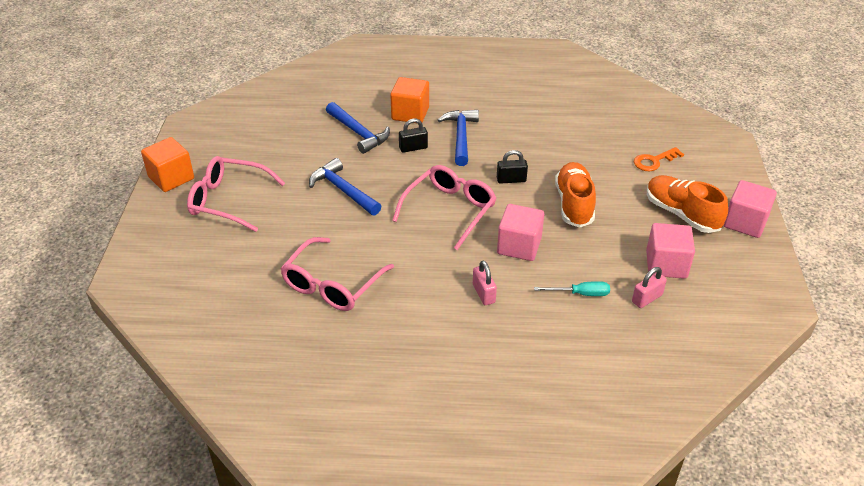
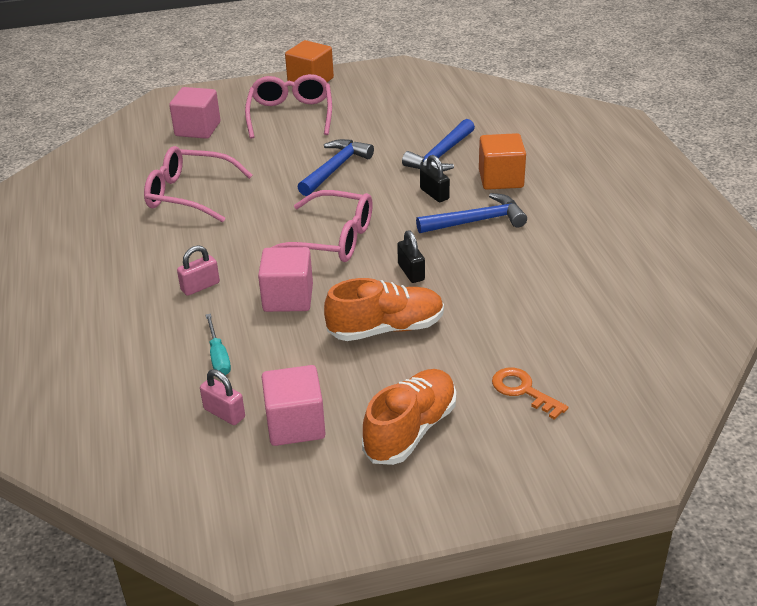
camera: 75 degrees right, 5 degrees down
pink cube [724,180,777,238] -> pink cube moved to [169,87,220,139]

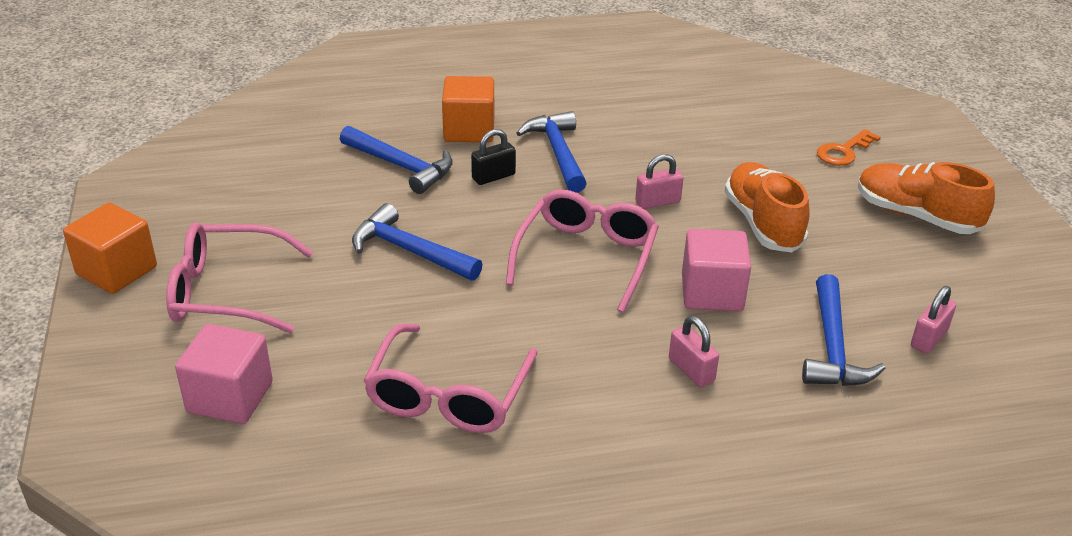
camera: 90 degrees left, 0 degrees up
turquoise screwdriver [206,314,231,375] -> blue hammer [802,274,885,386]
pink cube [262,365,326,446] -> none
black padlock [397,230,425,283] -> pink padlock [635,154,684,209]

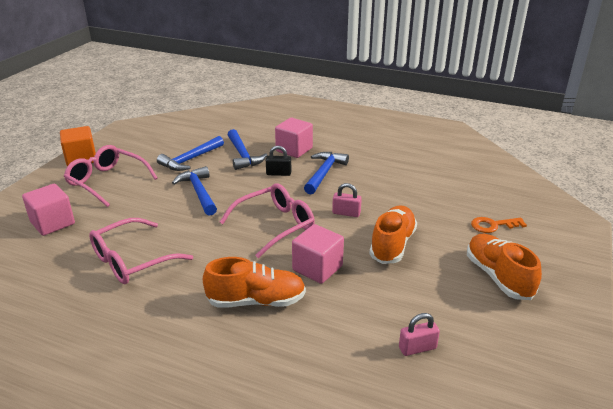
camera: 35 degrees right, 5 degrees down
orange cube [442,76,494,142] -> pink cube [275,118,313,158]
pink padlock [669,316,719,387] -> orange shoe [203,257,306,308]
blue hammer [802,274,885,386] -> blue hammer moved to [157,136,224,171]

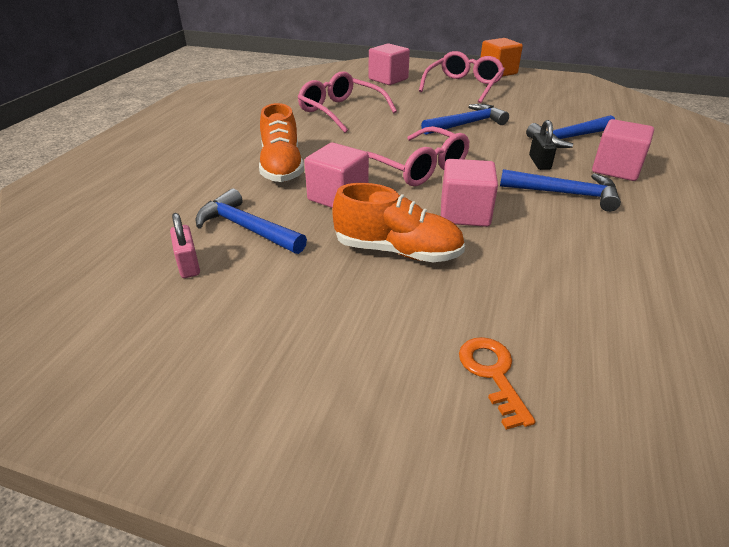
camera: 85 degrees right, 5 degrees up
blue hammer [157,136,224,171] -> blue hammer moved to [196,188,307,254]
pink padlock [332,183,362,217] -> pink cube [441,159,498,227]
orange shoe [467,234,542,300] -> none

